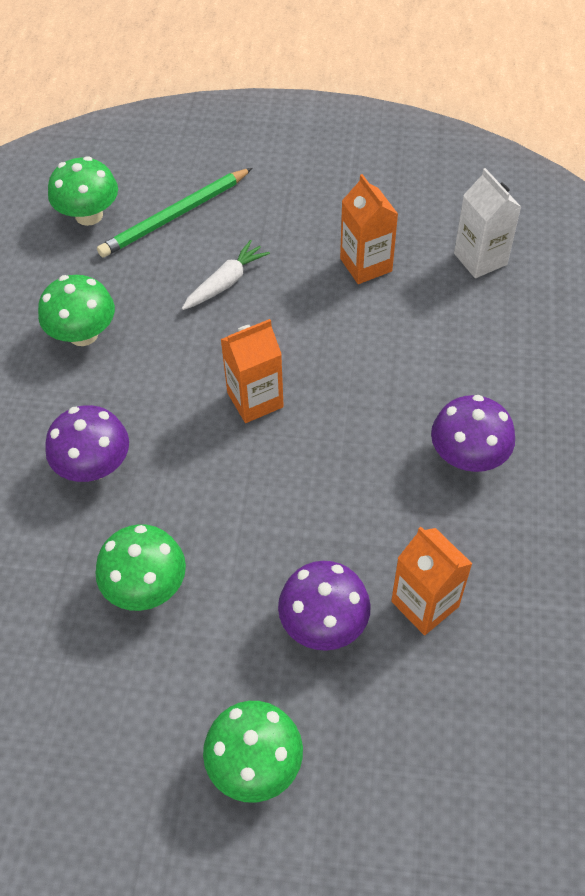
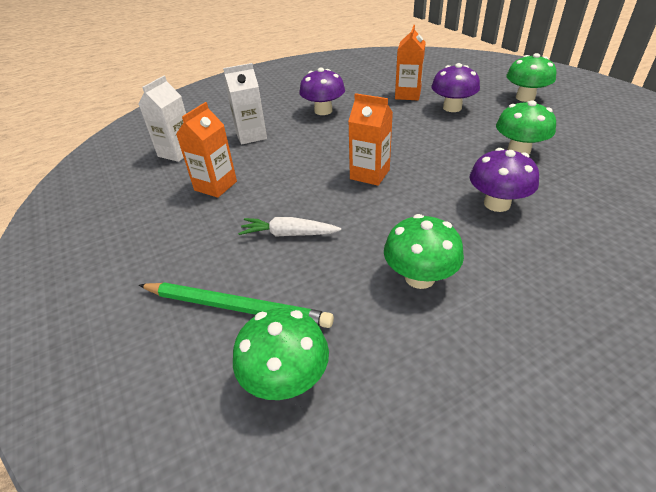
camera: 125 degrees left, 15 degrees down
none -> white carton [223,63,267,145]

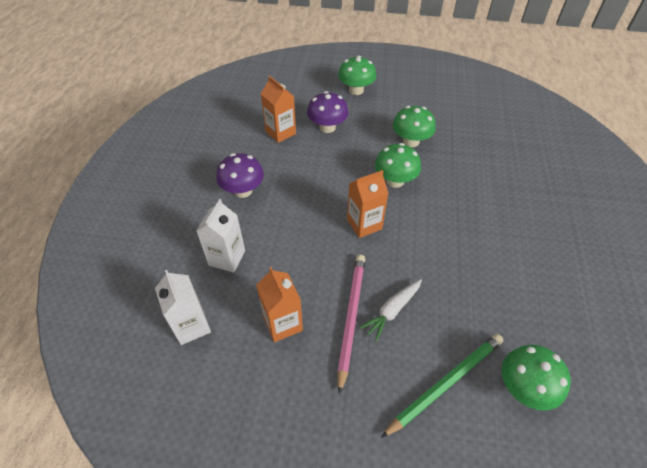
camera: 55 degrees left, 10 degrees up
green mushroom [384,214,464,289] -> green mushroom moved to [375,143,421,188]
purple mushroom [470,148,539,212] -> none
none -> pink pencil [337,255,365,395]

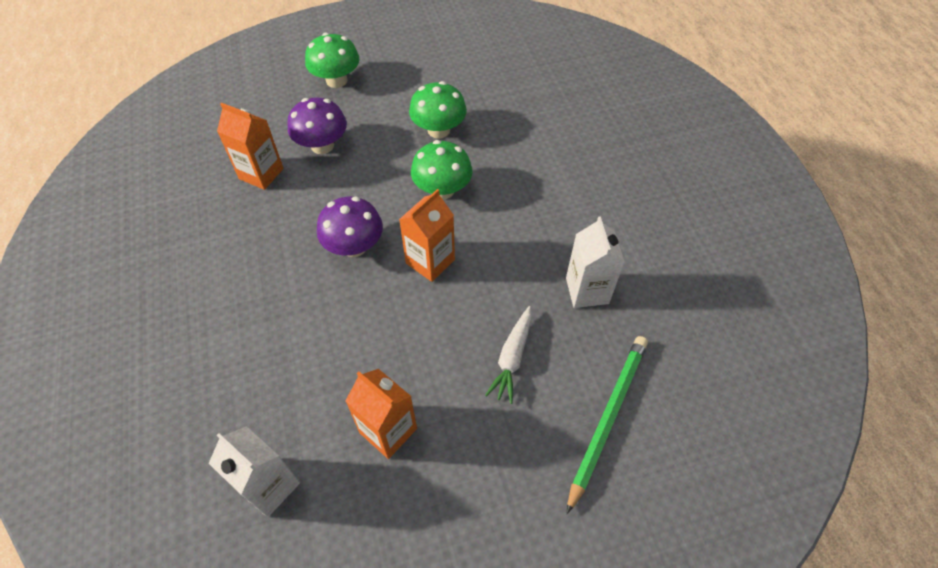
camera: 25 degrees left, 5 degrees up
white carton [196,199,245,273] -> white carton moved to [566,216,625,308]
purple mushroom [216,153,264,198] -> purple mushroom moved to [317,197,383,257]
pink pencil [337,255,365,395] -> none
green mushroom [502,345,571,411] -> none

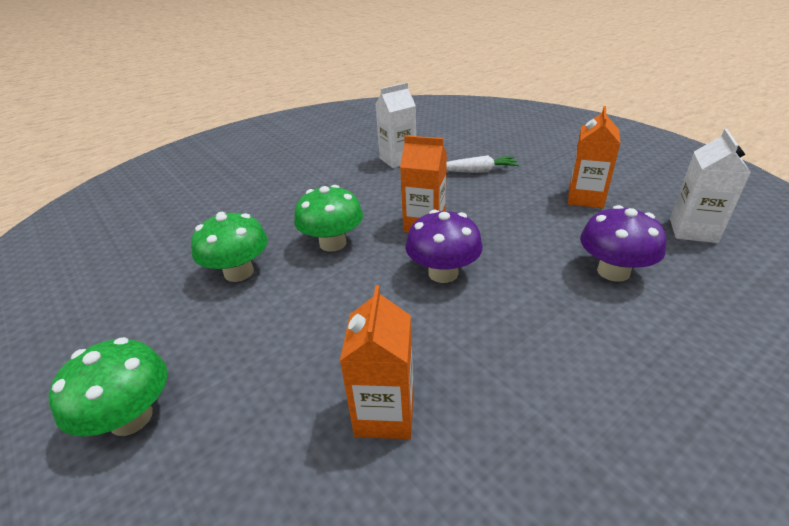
camera: 110 degrees left, 20 degrees down
purple mushroom [287,97,347,154] -> purple mushroom moved to [580,205,666,282]
green pencil [567,336,648,514] -> none

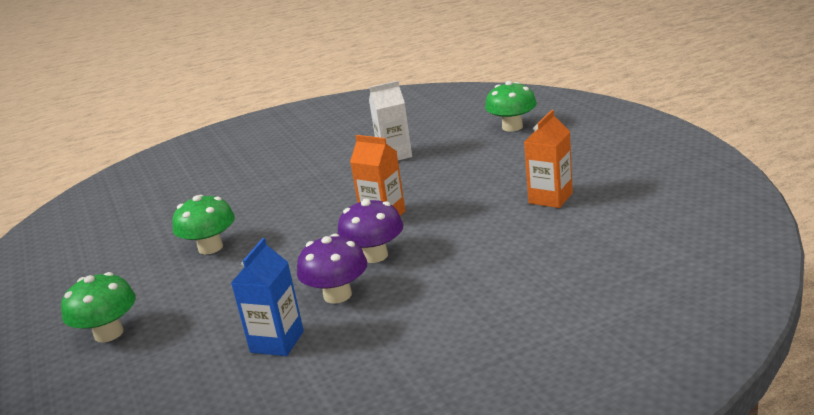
camera: 15 degrees right, 10 degrees down
green mushroom [294,185,363,252] -> green mushroom moved to [485,81,537,132]
orange carton [340,285,414,439] -> blue carton [231,238,304,356]
white carrot [446,155,520,173] -> none
purple mushroom [580,205,666,282] -> purple mushroom moved to [297,234,367,304]
white carton [670,129,751,243] -> none

